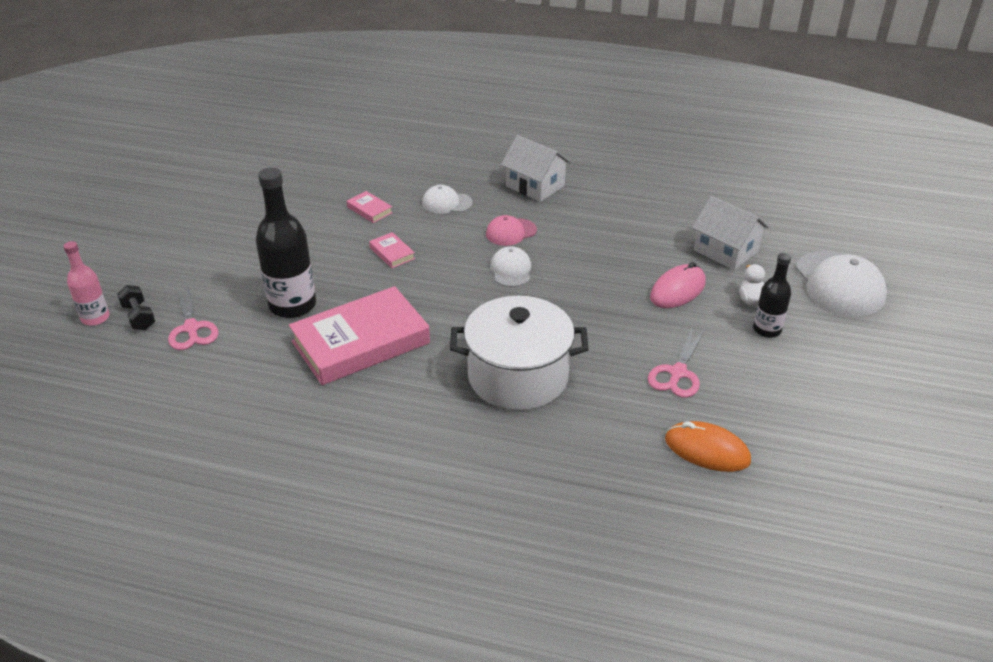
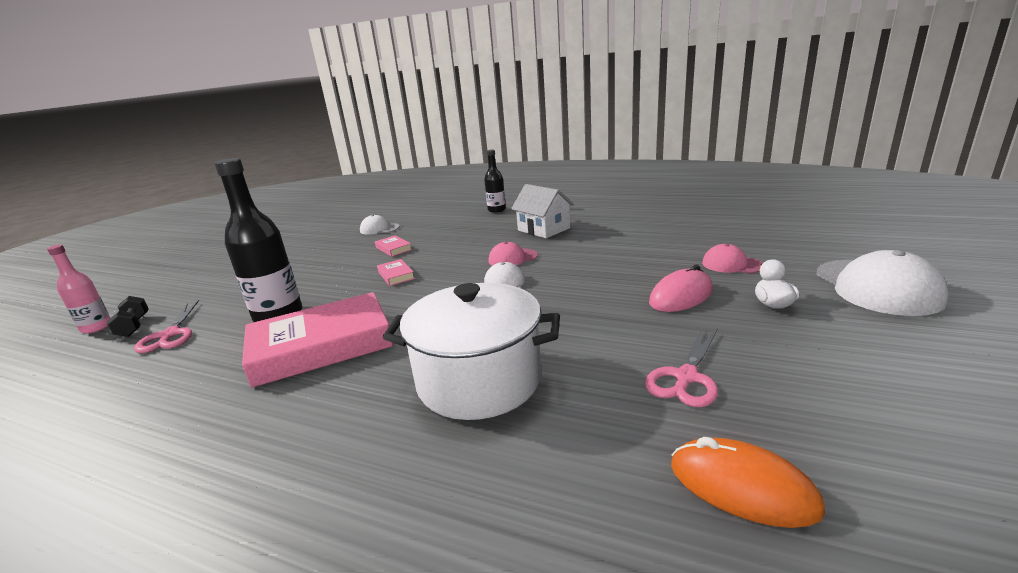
camera: 10 degrees right, 15 degrees down
white cap [422,185,473,214] -> white cap moved to [360,215,400,234]
white house [692,196,769,270] -> pink cap [702,244,763,274]
black bottle [753,253,791,338] -> black bottle moved to [484,149,506,213]

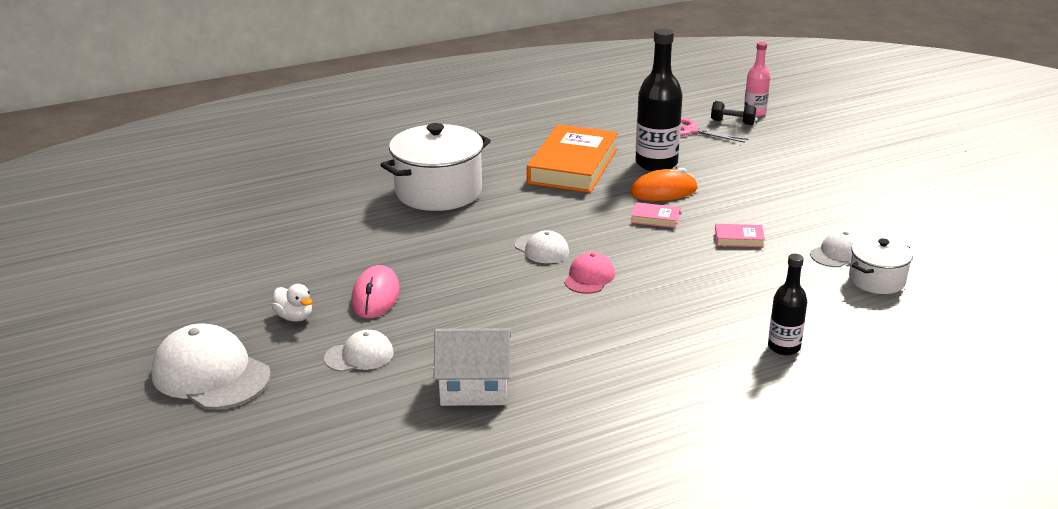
camera: 130 degrees right, 5 degrees up
pink book [242,292,394,388] -> orange book [527,124,618,193]
white house [511,184,574,238] -> white house moved to [434,328,511,406]
pink scissors [645,328,718,407] -> none
orange mouse [671,437,825,528] -> orange mouse moved to [630,168,697,201]
pink cap [702,244,763,274] -> white cap [324,330,394,372]
none -> white pot [849,237,913,294]

